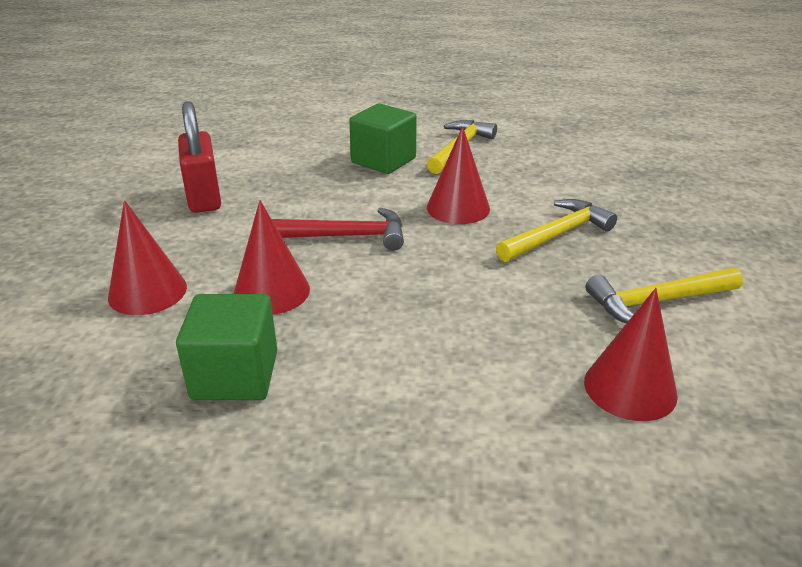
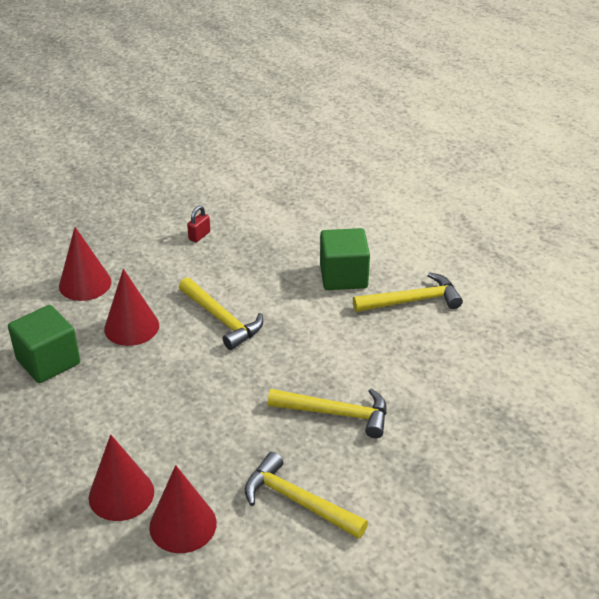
camera: 50 degrees right, 5 degrees up
red padlock [178,101,221,213] -> red padlock [187,206,210,242], size x0.46
red hammer [272,208,404,251] -> yellow hammer [179,277,263,350]
red cone [427,126,490,224] -> red cone moved to [89,434,154,521]

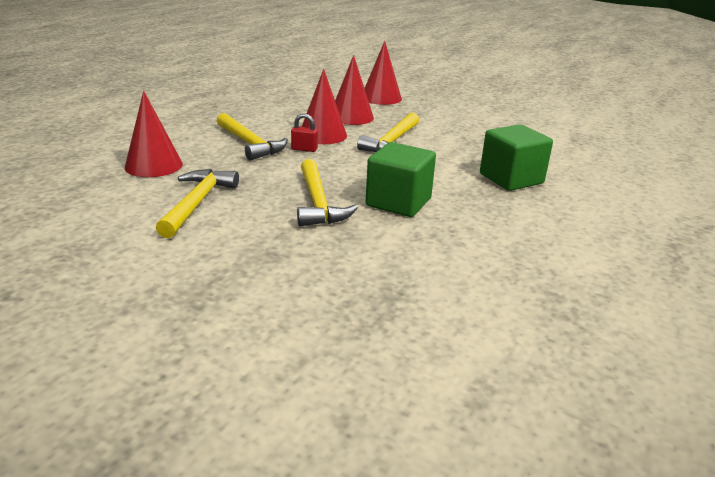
camera: 65 degrees right, 10 degrees down
green cube [8,305,80,383] -> green cube moved to [365,142,436,217]
red cone [89,434,154,521] -> red cone moved to [302,69,347,144]
red padlock [187,206,210,242] -> red padlock moved to [291,113,318,152]
yellow hammer [353,272,463,312] -> yellow hammer moved to [217,113,288,161]

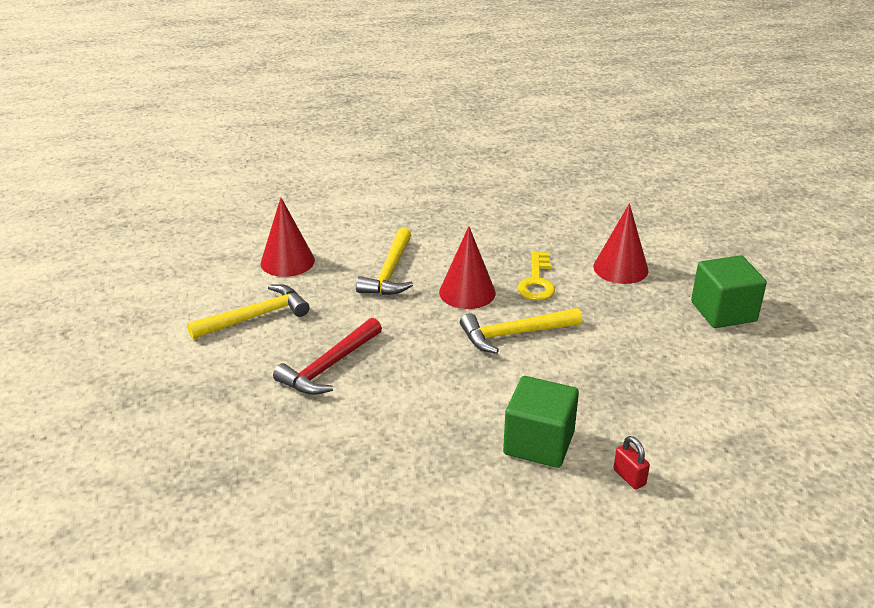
camera: 50 degrees right, 5 degrees up
red padlock [291,113,318,152] -> red padlock moved to [613,436,650,489]
yellow hammer [297,159,358,226] -> red hammer [273,318,382,395]
red cone [335,55,374,125] -> yellow key [517,251,555,301]
green cube [365,142,436,217] -> green cube moved to [691,255,767,328]

